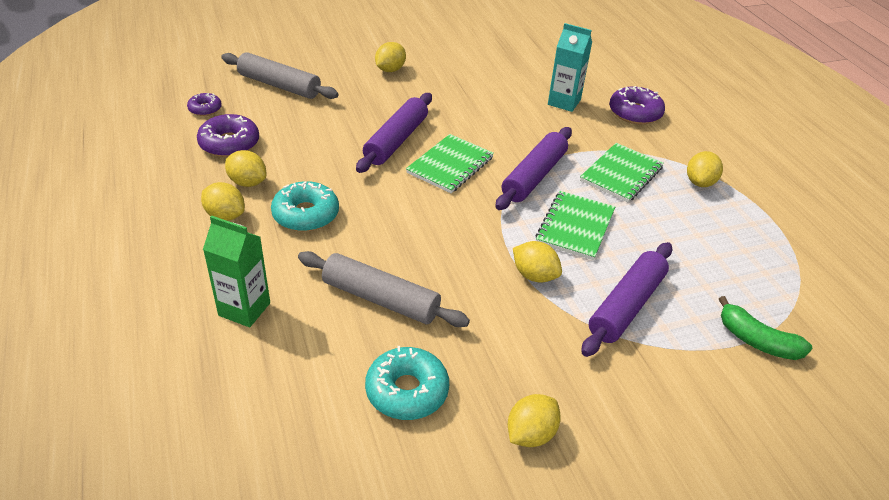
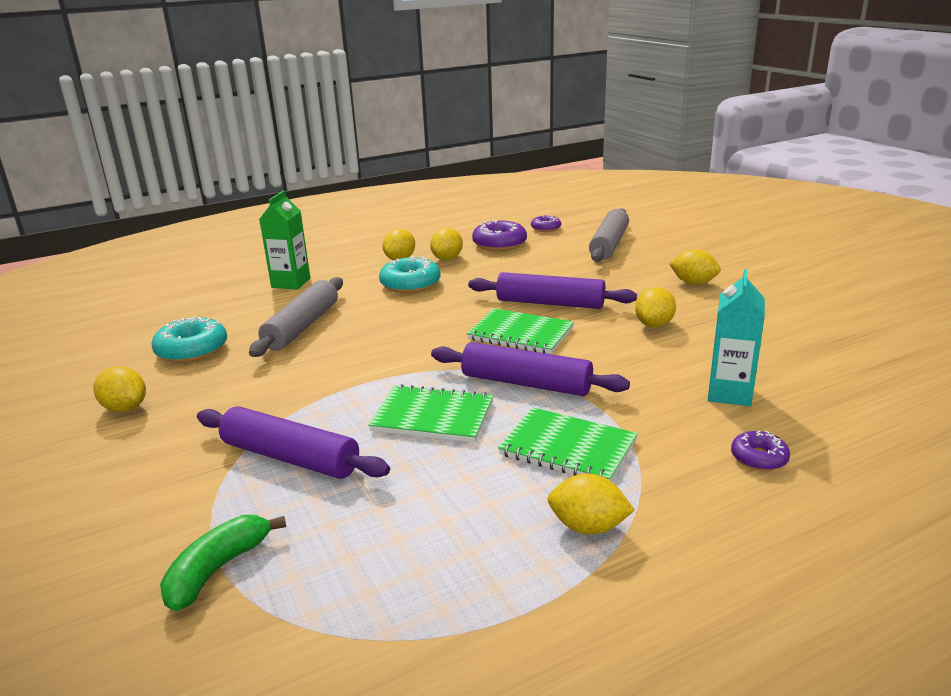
camera: 85 degrees right, 15 degrees down
yellow lemon [513,241,562,283] -> yellow lemon moved to [635,287,676,327]
purple donut [609,86,665,125] -> purple donut [731,431,790,471], size x0.58

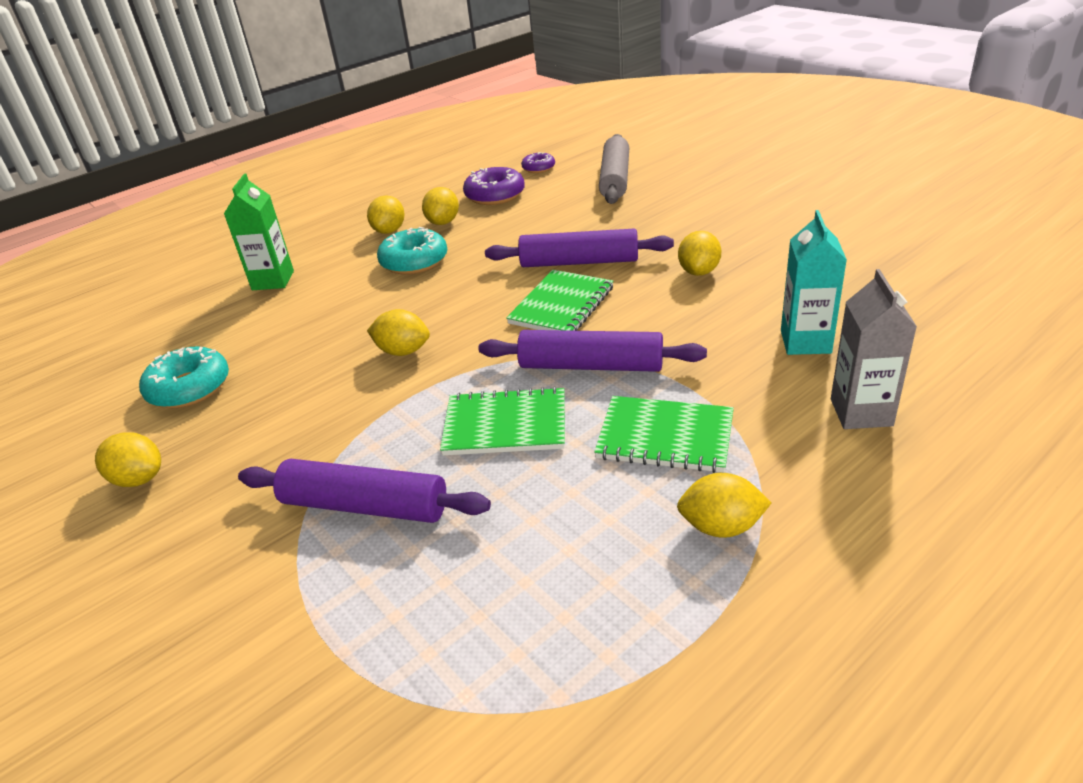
camera: 10 degrees left, 10 degrees up
green banana [160,515,286,611] -> none
grey rolling pin [249,277,343,357] -> none
green notebook [467,308,574,354] -> green notebook turned 75 degrees counterclockwise [506,270,614,331]
yellow lemon [669,249,721,285] -> yellow lemon moved to [367,309,430,356]
purple donut [731,431,790,471] -> grey carton [831,269,917,429]

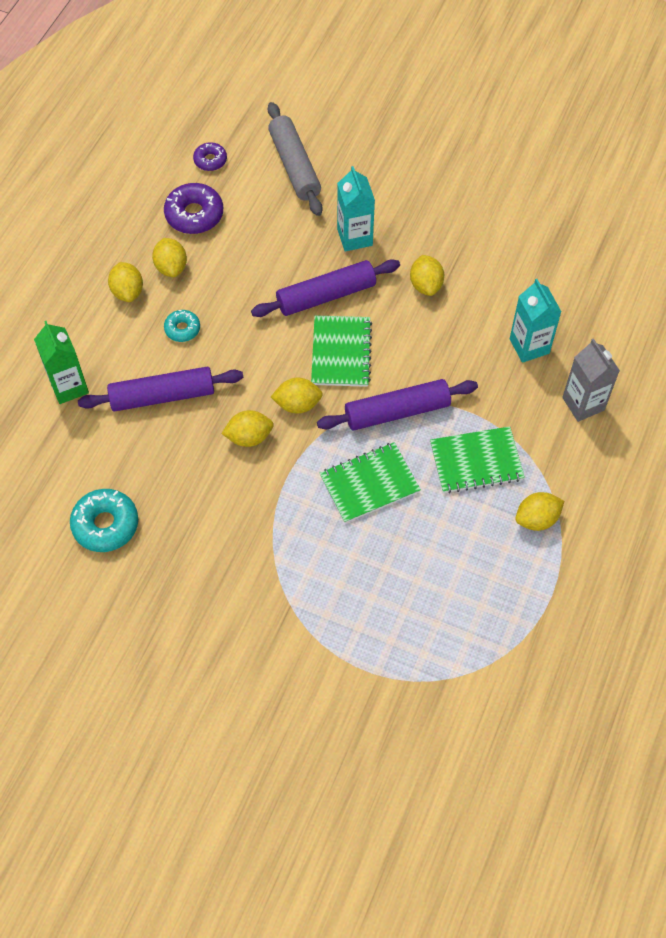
camera: 30 degrees left, 25 degrees up
yellow lemon [95,432,161,487] -> yellow lemon moved to [271,378,323,414]
purple rolling pin [238,459,491,523] -> purple rolling pin moved to [78,367,243,412]
turquoise donut [377,227,447,275] -> turquoise donut [164,310,200,342], size x0.58
none -> turquoise carton [337,166,375,252]

